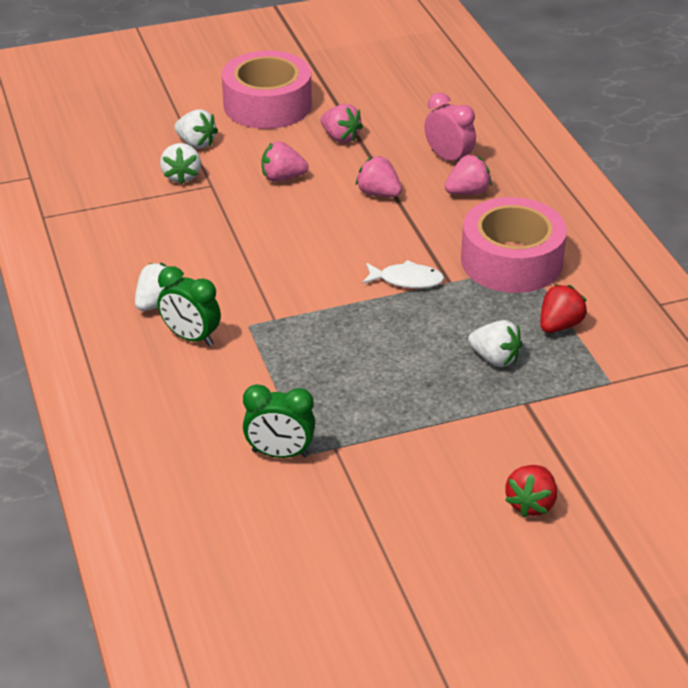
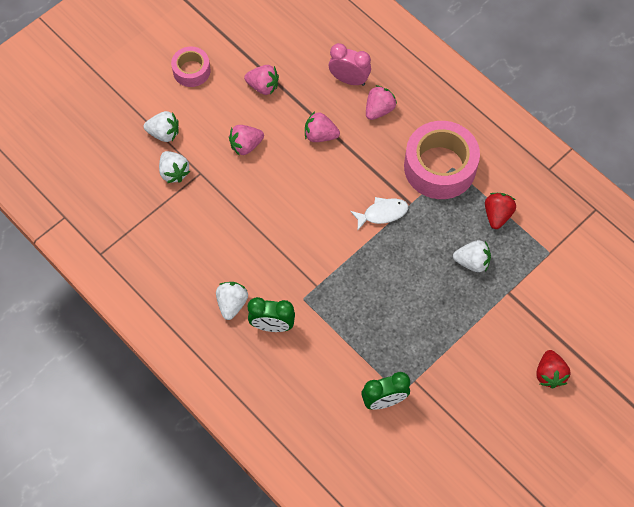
camera: 25 degrees left, 25 degrees up
pink tape [222,51,312,129] -> pink tape [171,47,210,87], size x0.54

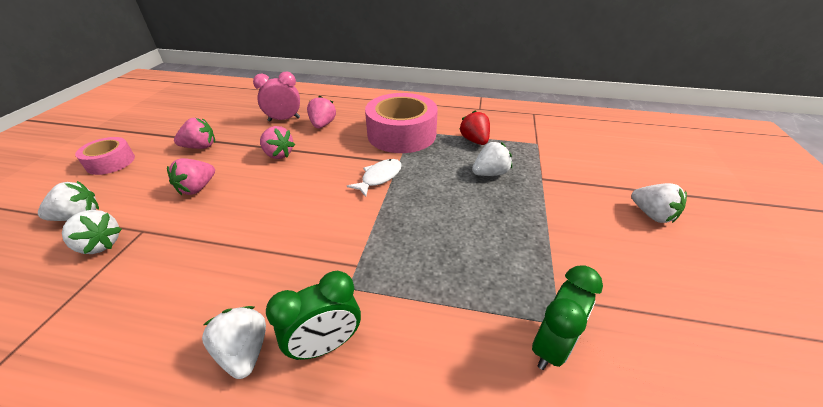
camera: 35 degrees left, 25 degrees down
pink strawberry [305,112,340,142] -> pink strawberry turned 120 degrees counterclockwise [260,126,295,159]
red strawberry [536,350,570,389] -> white strawberry [631,183,687,223]

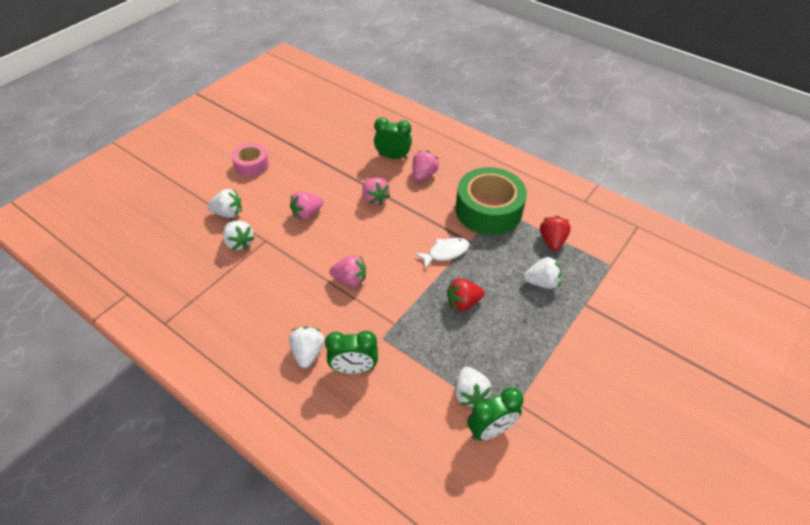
camera: 25 degrees right, 10 degrees up
pink strawberry [174,118,215,149] -> pink strawberry moved to [329,255,366,287]
pink clock [253,72,300,122] -> green clock [374,117,412,160]
pink tape [365,93,438,153] -> green tape [456,167,527,235]
white strawberry [631,183,687,223] -> white strawberry moved to [455,367,492,407]
none -> red strawberry [447,278,485,311]

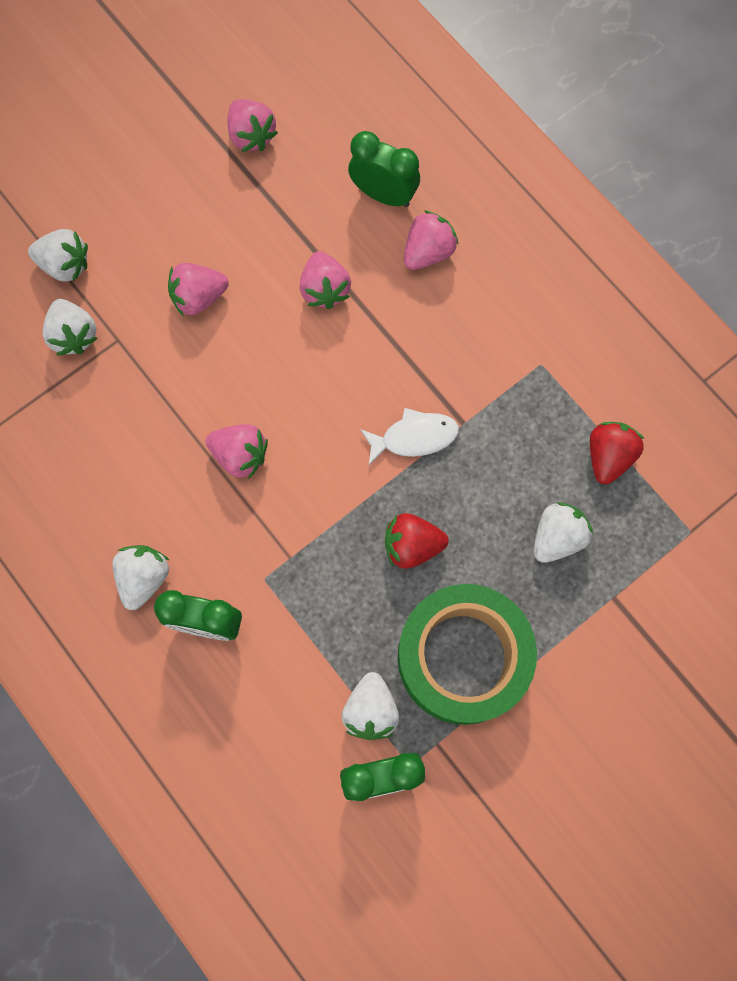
camera: 15 degrees right, 25 degrees up
pink tape [232,143,269,176] -> none
green tape [456,167,527,235] -> green tape moved to [398,584,537,725]
white strawberry [523,257,562,289] -> white strawberry turned 60 degrees counterclockwise [534,502,593,563]
none -> pink strawberry [228,99,278,152]

